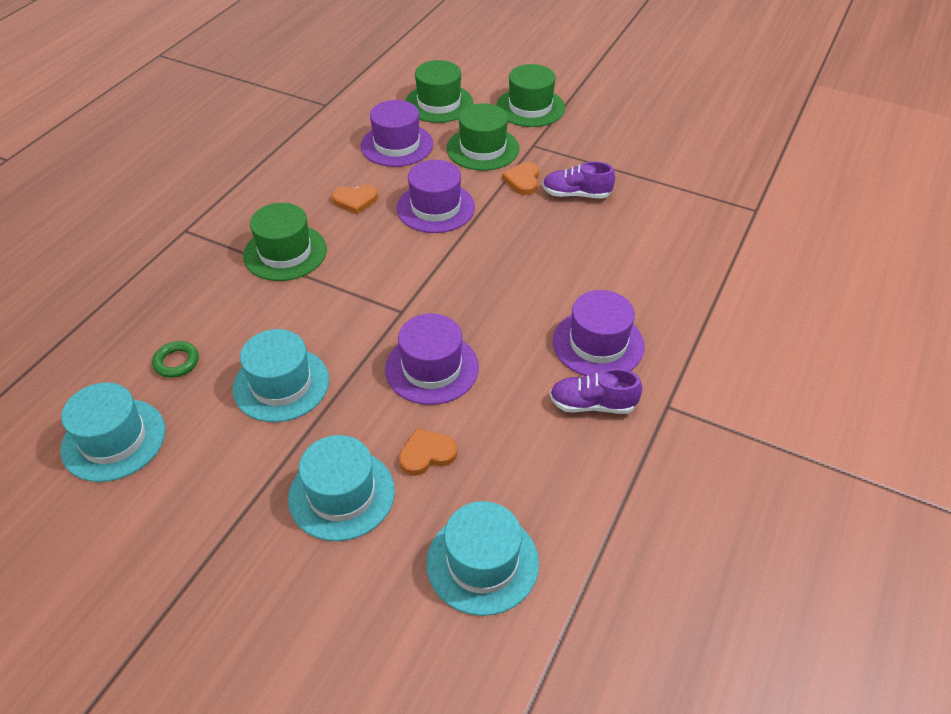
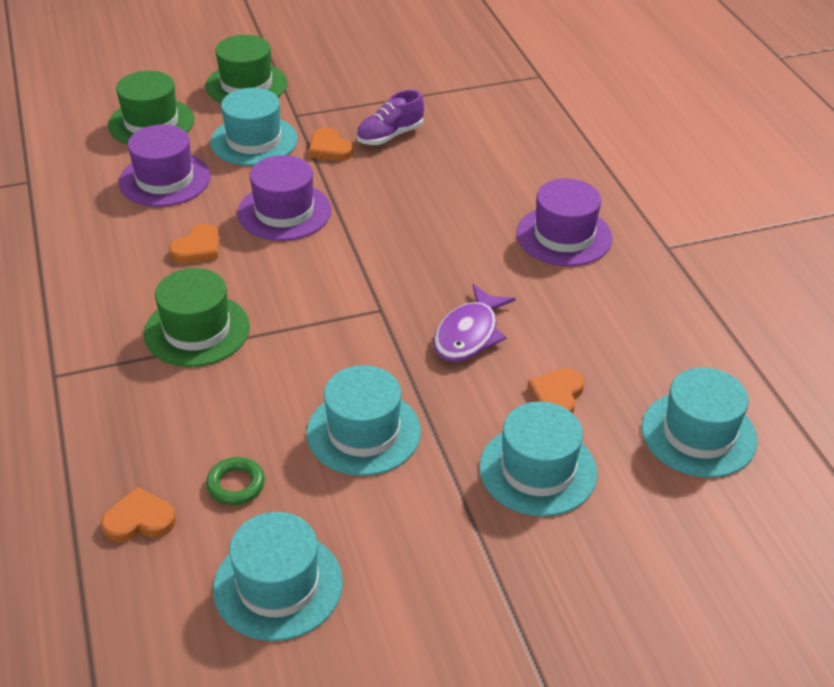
camera: 45 degrees left, 5 degrees down
purple hat [385,313,479,405] -> purple fish [433,284,516,362]
green hat [447,103,519,171] -> turquoise hat [210,88,298,166]
purple shoe [550,368,642,414] -> none
none -> orange heart [101,487,176,542]

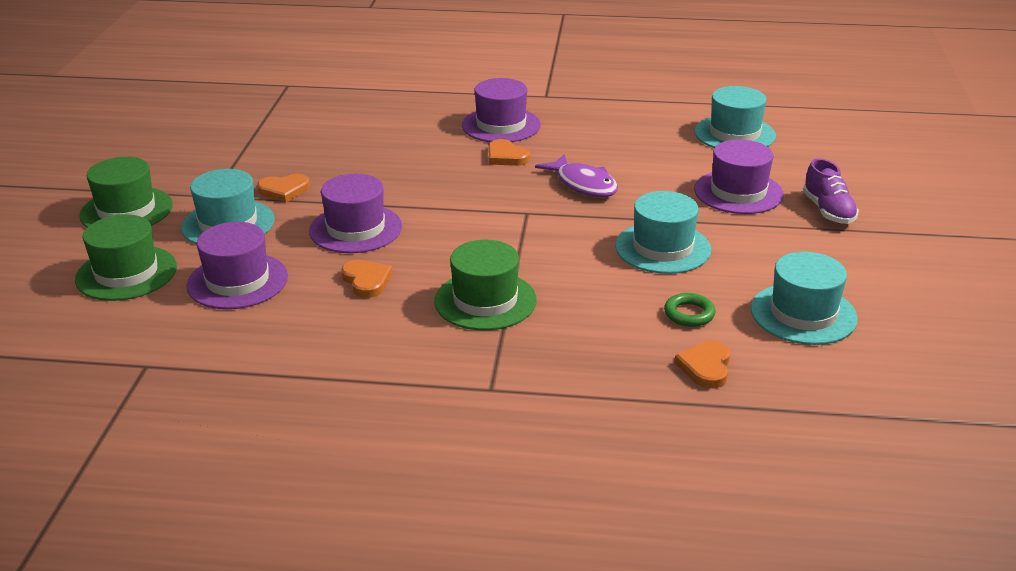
camera: 65 degrees left, 10 degrees down
purple shoe [356,90,424,145] -> purple shoe moved to [803,159,859,224]
turquoise hat [479,402,597,517] -> purple hat [694,139,784,214]
orange heart [528,368,584,413] -> orange heart moved to [488,139,530,166]

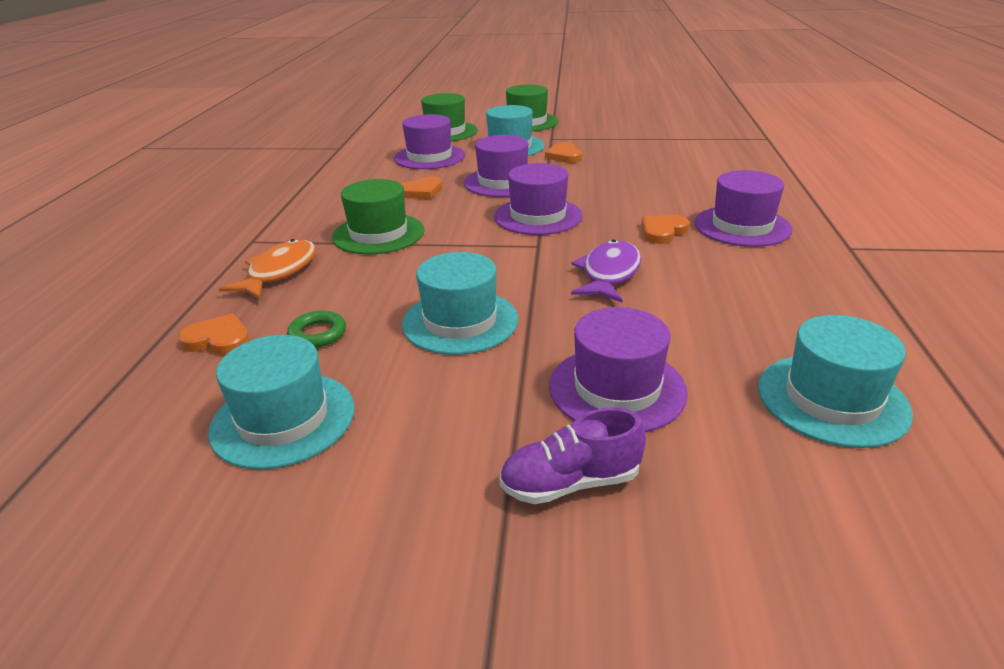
camera: 90 degrees right, 0 degrees up
purple fish [535,154,618,197] -> purple fish turned 150 degrees clockwise [571,240,641,302]
none -> orange fish [219,239,316,299]
none -> purple hat [494,163,583,235]

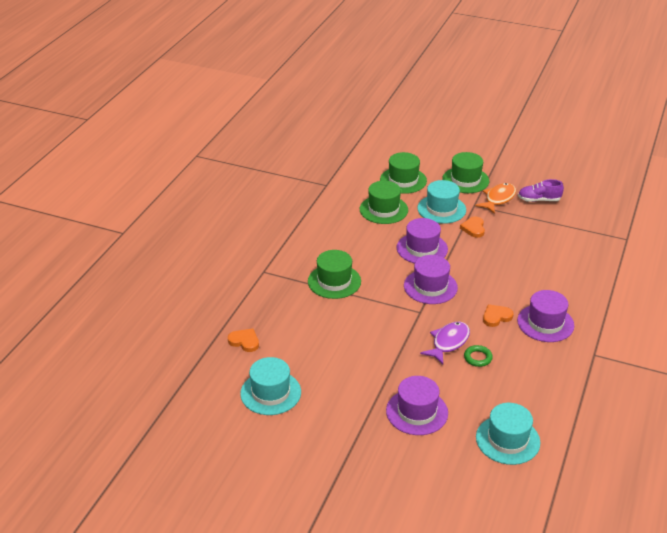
camera: 15 degrees right, 5 degrees up
orange fish [219,239,316,299] -> orange fish moved to [475,183,516,214]
green ring [287,310,346,348] -> green ring moved to [464,345,493,367]
purple hat [394,114,465,169] -> green hat [360,181,408,224]
orange heart [400,177,442,199] -> none
turquoise hat [402,252,518,355] -> none
purple shoe [499,408,646,504] -> purple shoe moved to [518,179,564,202]

